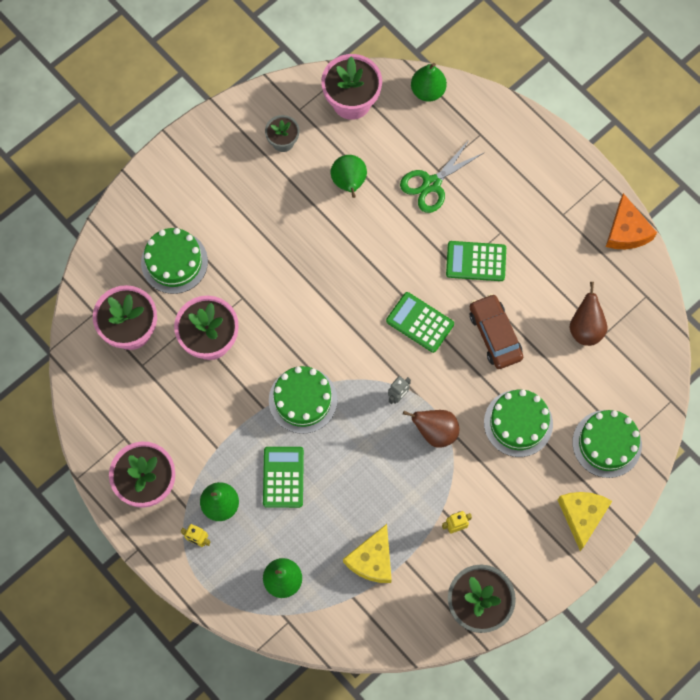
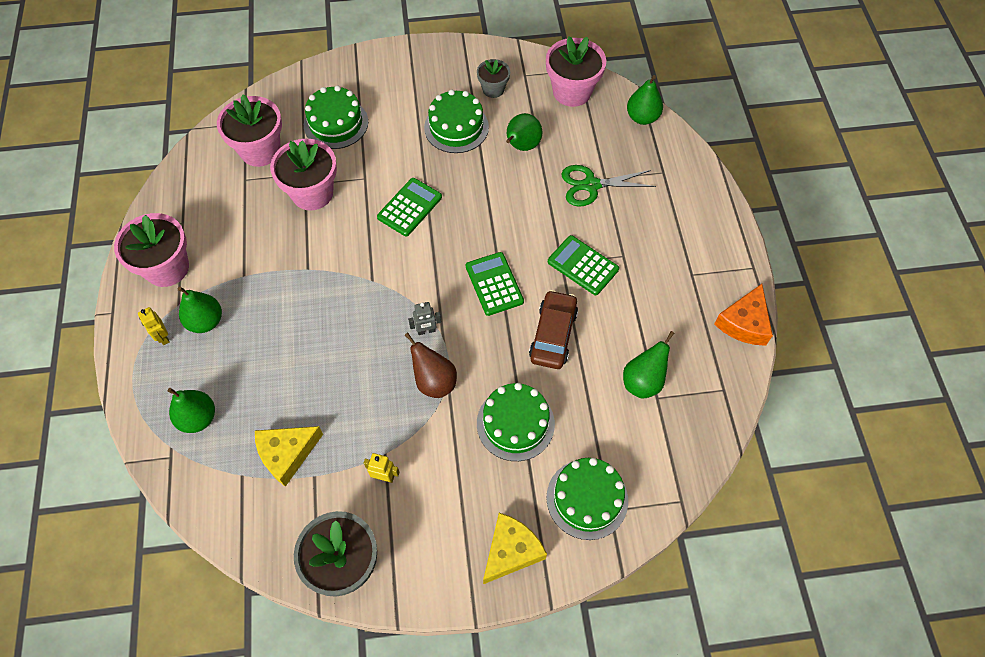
camera: 35 degrees right, 10 degrees down
green calculator [263,447,304,508] -> green calculator moved to [377,178,442,236]
green cake [269,366,337,434] -> green cake moved to [424,90,489,153]
brown pear [570,282,608,346] -> green pear [623,331,674,399]

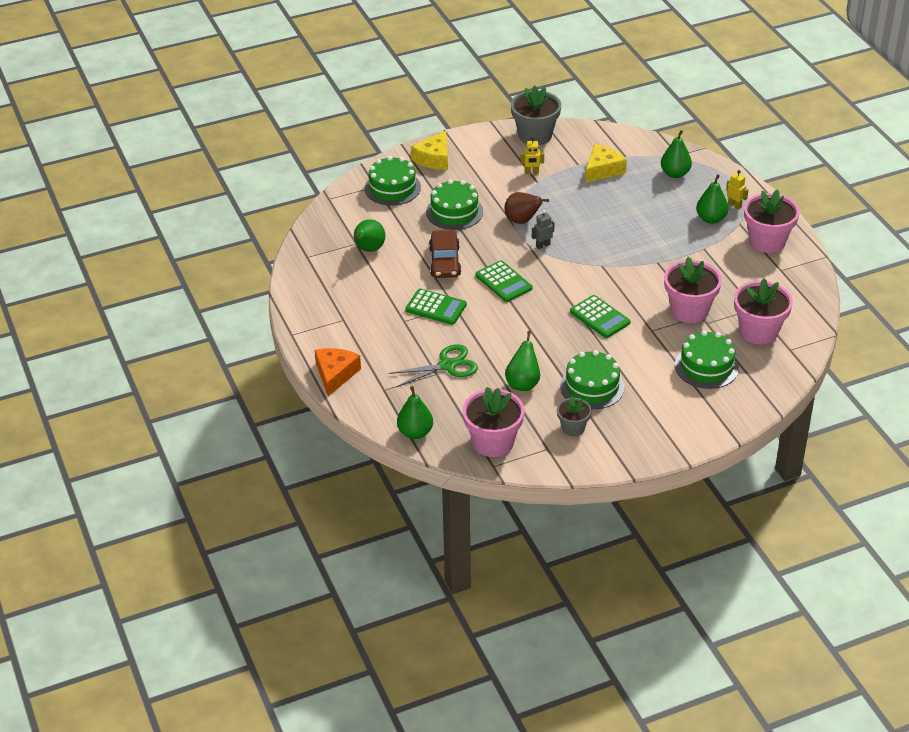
camera: 165 degrees right, 20 degrees down
green calculator [377,178,442,236] -> green calculator turned 60 degrees counterclockwise [570,295,630,338]
orange cheese [714,284,773,346] -> orange cheese moved to [315,348,361,396]

